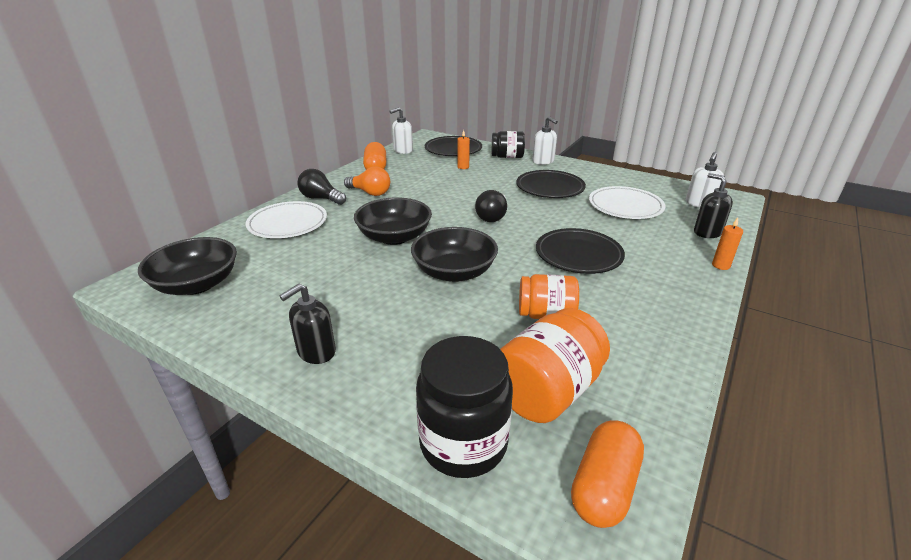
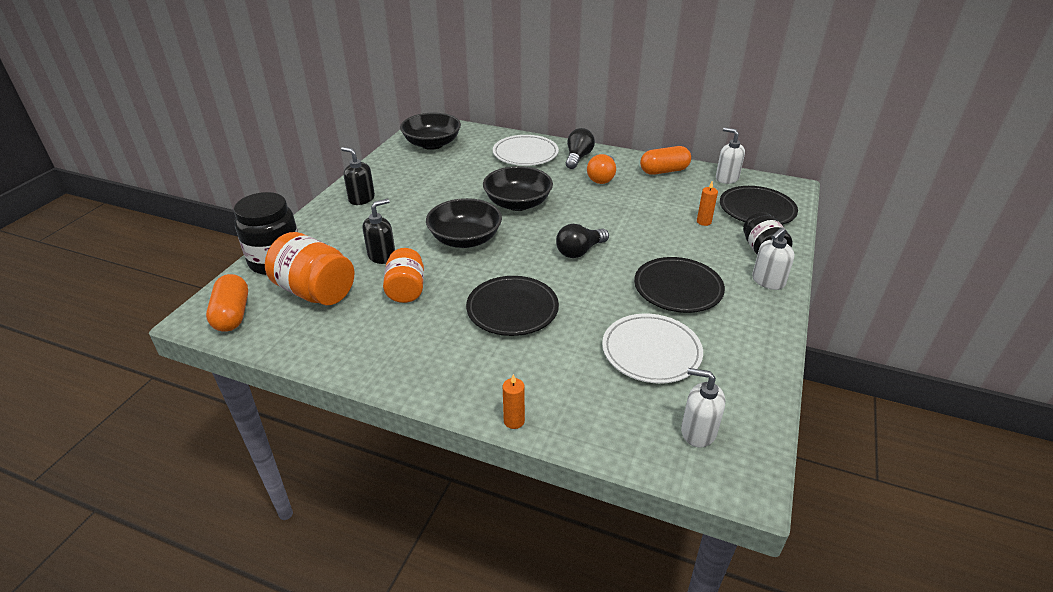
camera: 80 degrees right, 5 degrees up
black light bulb [475,190,507,222] -> black light bulb turned 45 degrees counterclockwise [556,224,609,258]
orange capsule [571,420,644,528] -> orange capsule turned 60 degrees clockwise [206,274,248,332]
black soap dispenser [694,173,733,238] -> black soap dispenser moved to [362,199,395,264]

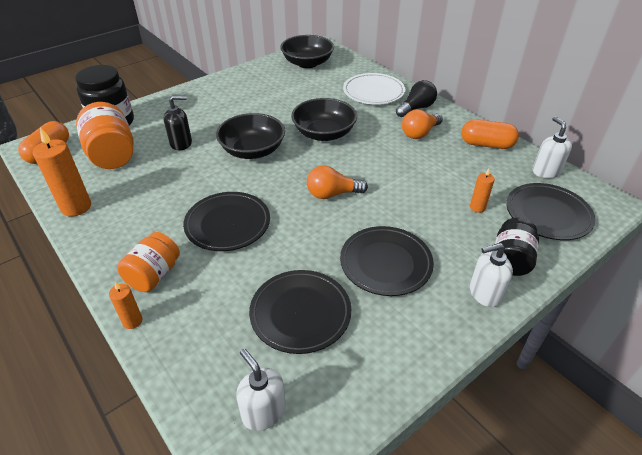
camera: 30 degrees right, 5 degrees up
black soap dispenser [341,147,375,205] -> none
orange jar [383,248,424,303] -> orange jar moved to [117,232,180,292]
black light bulb [556,224,609,258] -> orange light bulb [307,165,368,199]
white plate [602,314,703,384] -> black plate [249,270,351,354]
none -> orange candle [33,128,91,216]

